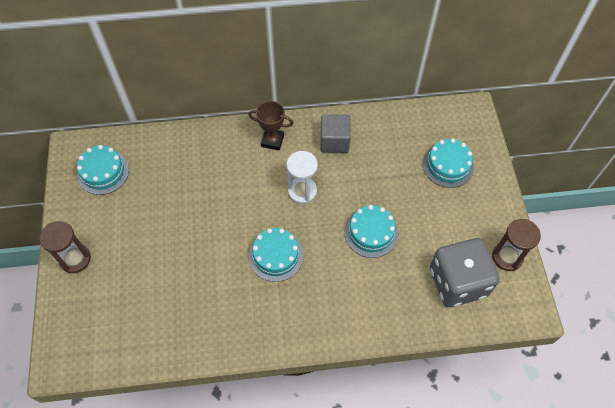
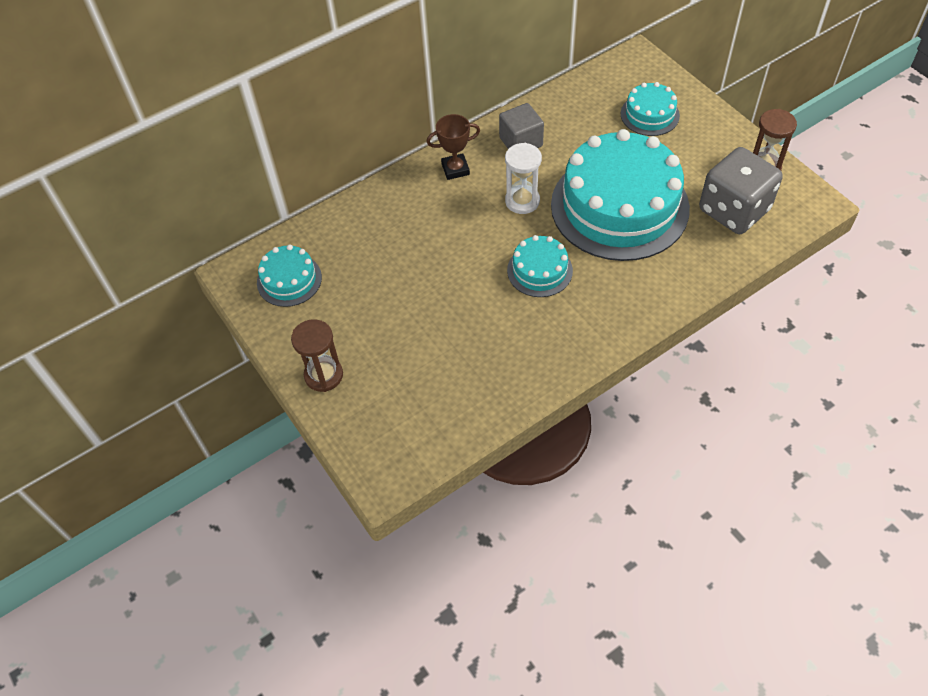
camera: 25 degrees left, 5 degrees down
turquoise cake [344,205,398,258] -> turquoise cake [551,129,690,261], size x2.19

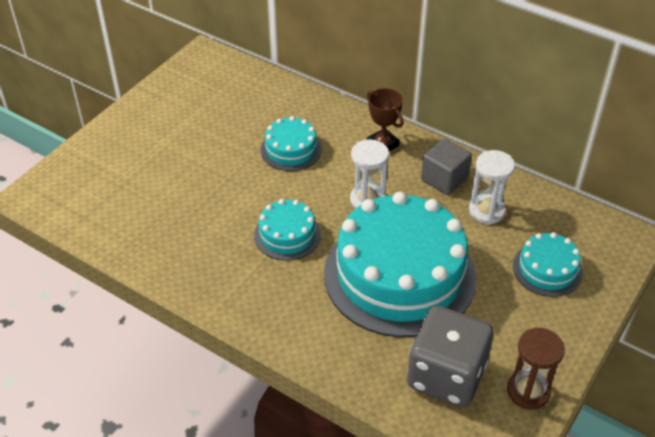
camera: 65 degrees right, 10 degrees down
turquoise cake [257,245,322,307] -> turquoise cake moved to [261,116,322,171]
brown hourglass [291,319,343,392] -> none
none -> white hourglass [469,150,515,225]

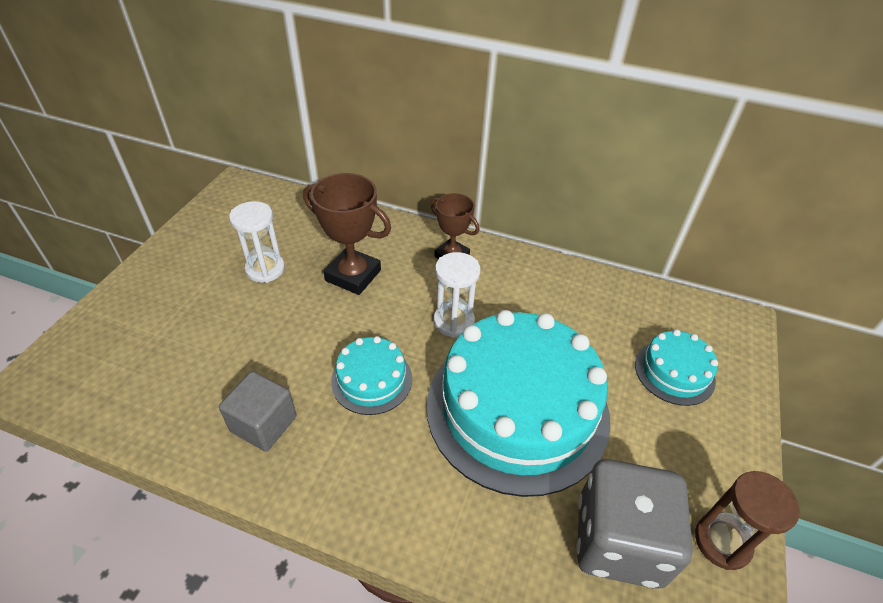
camera: 15 degrees left, 0 degrees up
turquoise cake [261,116,322,171] -> brown trophy [303,173,391,295]
grey cube [421,138,472,195] -> grey cube moved to [219,371,297,451]
white hourglass [469,150,515,225] -> white hourglass moved to [229,201,285,283]

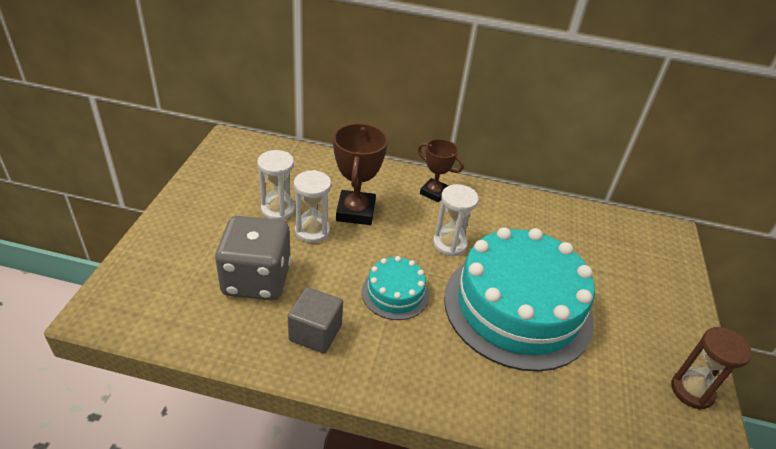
camera: 10 degrees left, 5 degrees down
brown trophy [303,173,391,295] -> brown trophy turned 75 degrees clockwise [333,123,388,225]
grey dice [576,459,693,589] -> grey dice moved to [215,216,291,301]
turquoise cake [635,329,718,406] -> none
none -> white hourglass [294,170,331,243]

